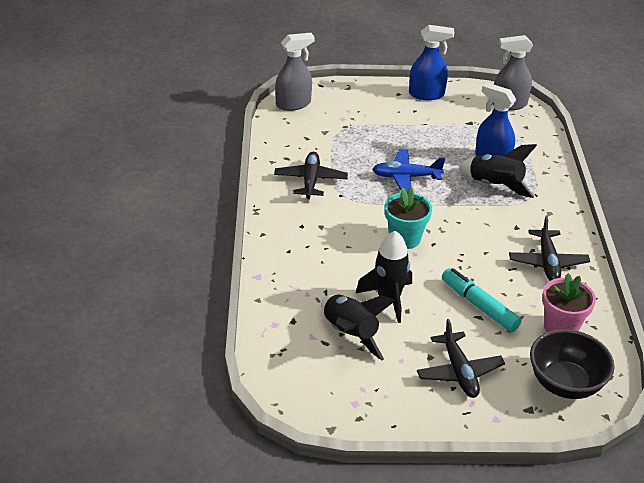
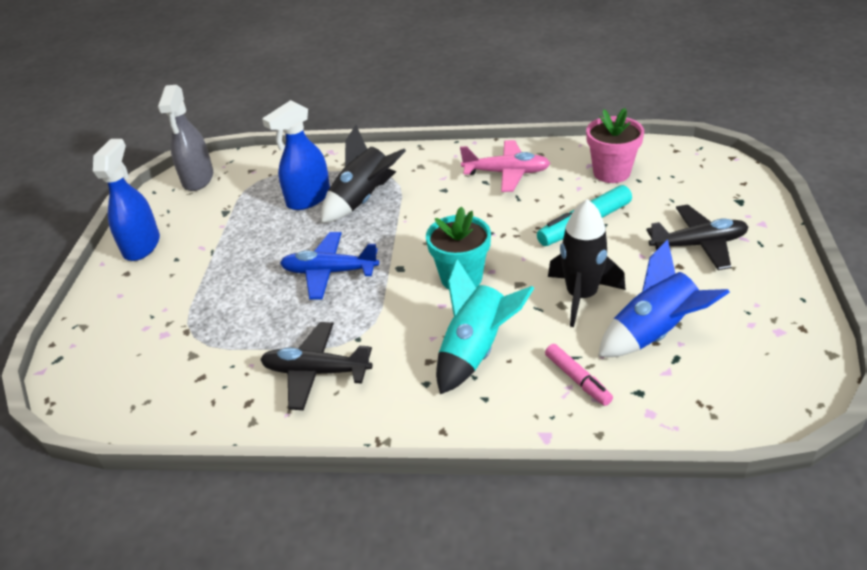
camera: 80 degrees left, 0 degrees up
grey spray bottle [275,33,315,111] -> none
black rocket [321,295,396,361] -> blue rocket [598,239,730,357]
blue plane [372,149,445,192] -> blue plane turned 90 degrees clockwise [280,232,379,300]
black plane [509,216,590,281] -> pink plane [460,140,550,192]
black bowl [530,329,614,399] -> none
none -> turquoise rocket [436,259,534,394]
none -> pink marker [545,344,613,406]

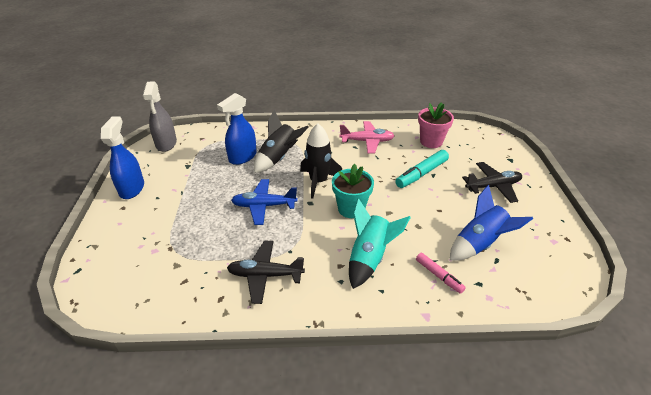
camera: 10 degrees left, 0 degrees up
black rocket [548,199,625,327] -> black rocket moved to [300,123,342,199]

